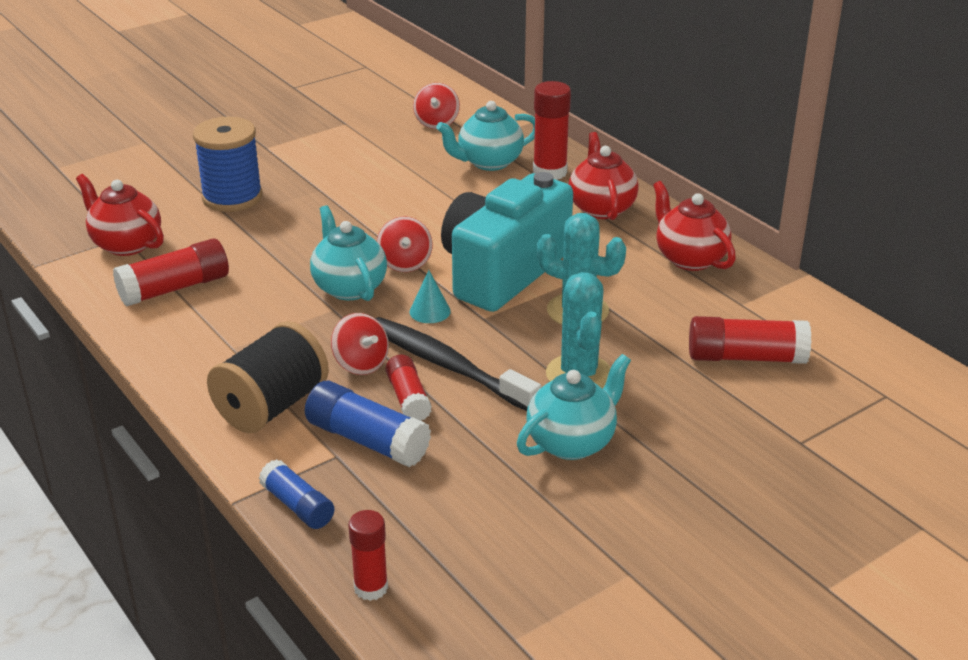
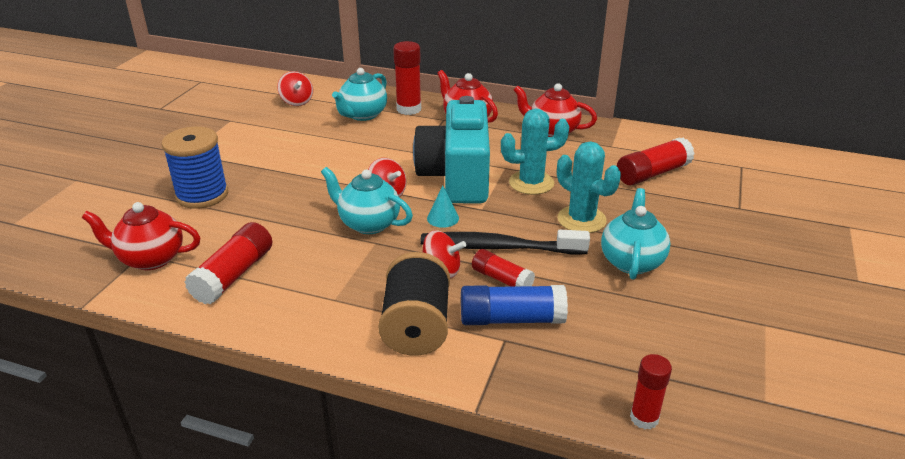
camera: 35 degrees left, 0 degrees up
blue glue stick [258,459,335,529] -> none

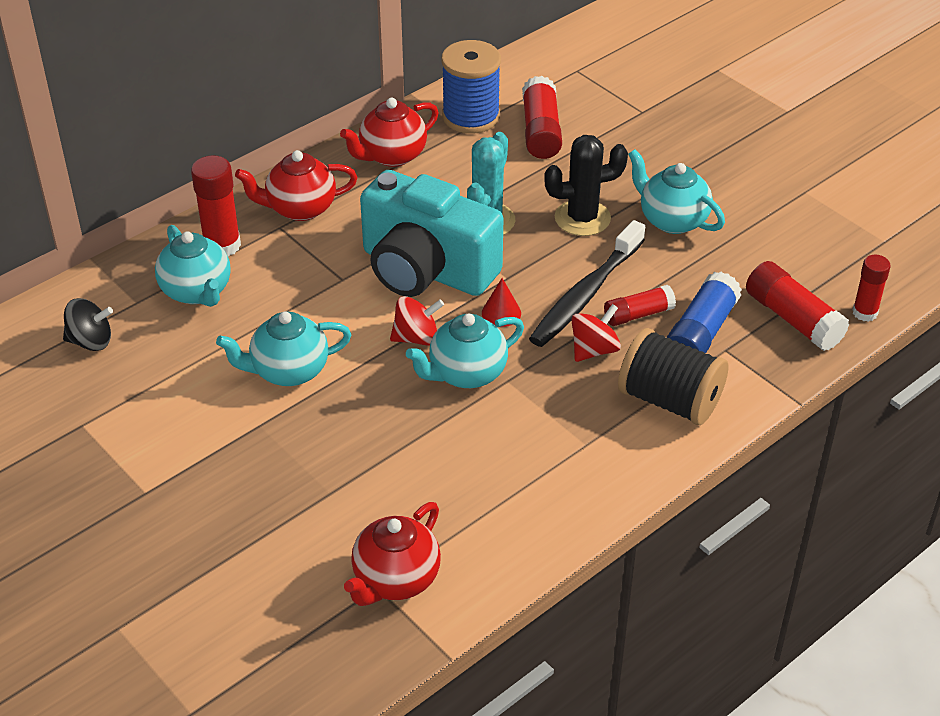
camera: 60 degrees left, 10 degrees up
blue spool [161,127,228,209] -> blue spool moved to [441,40,501,134]
red glue stick [184,222,272,305] -> red glue stick moved to [746,261,849,351]
red spinning top [277,71,313,106] -> black spinning top [63,298,113,351]
turquoise cone [427,186,459,228] -> red cone [482,278,521,327]
turquoise cactus [557,141,621,233] -> black cactus [544,135,628,236]
none -> turquoise teapot [216,311,351,386]

